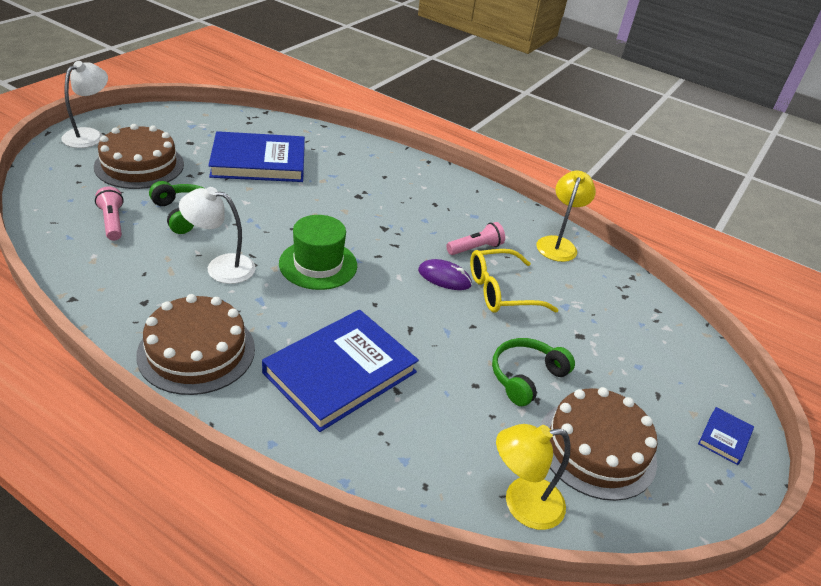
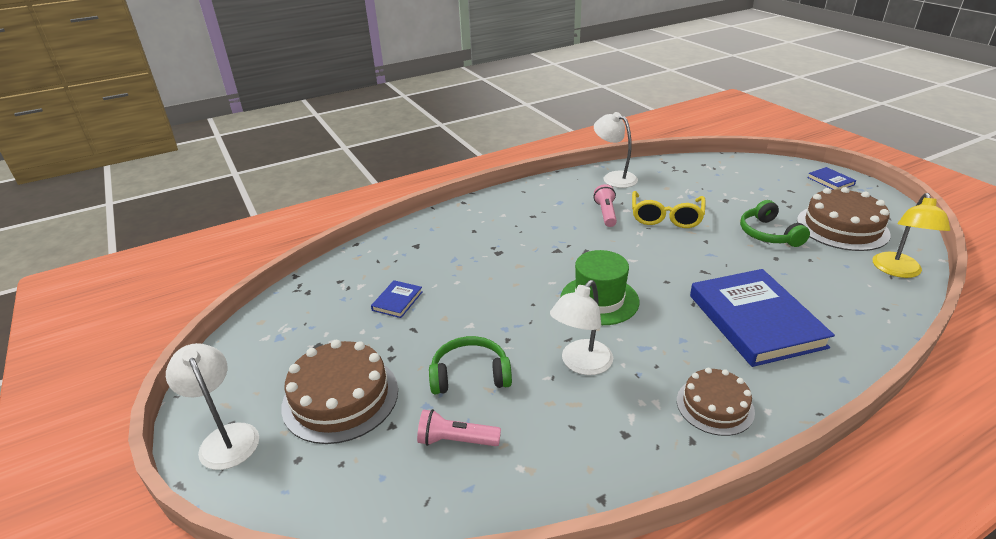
camera: 55 degrees left, 5 degrees down
brown cake [136,294,255,395] -> brown cake [677,368,755,436], size x0.62
blue book [208,131,305,182] -> blue book [371,280,423,318], size x0.43
purple mouse [418,259,472,290] -> none
yellow lamp [536,171,596,262] -> white lamp [594,112,638,188]

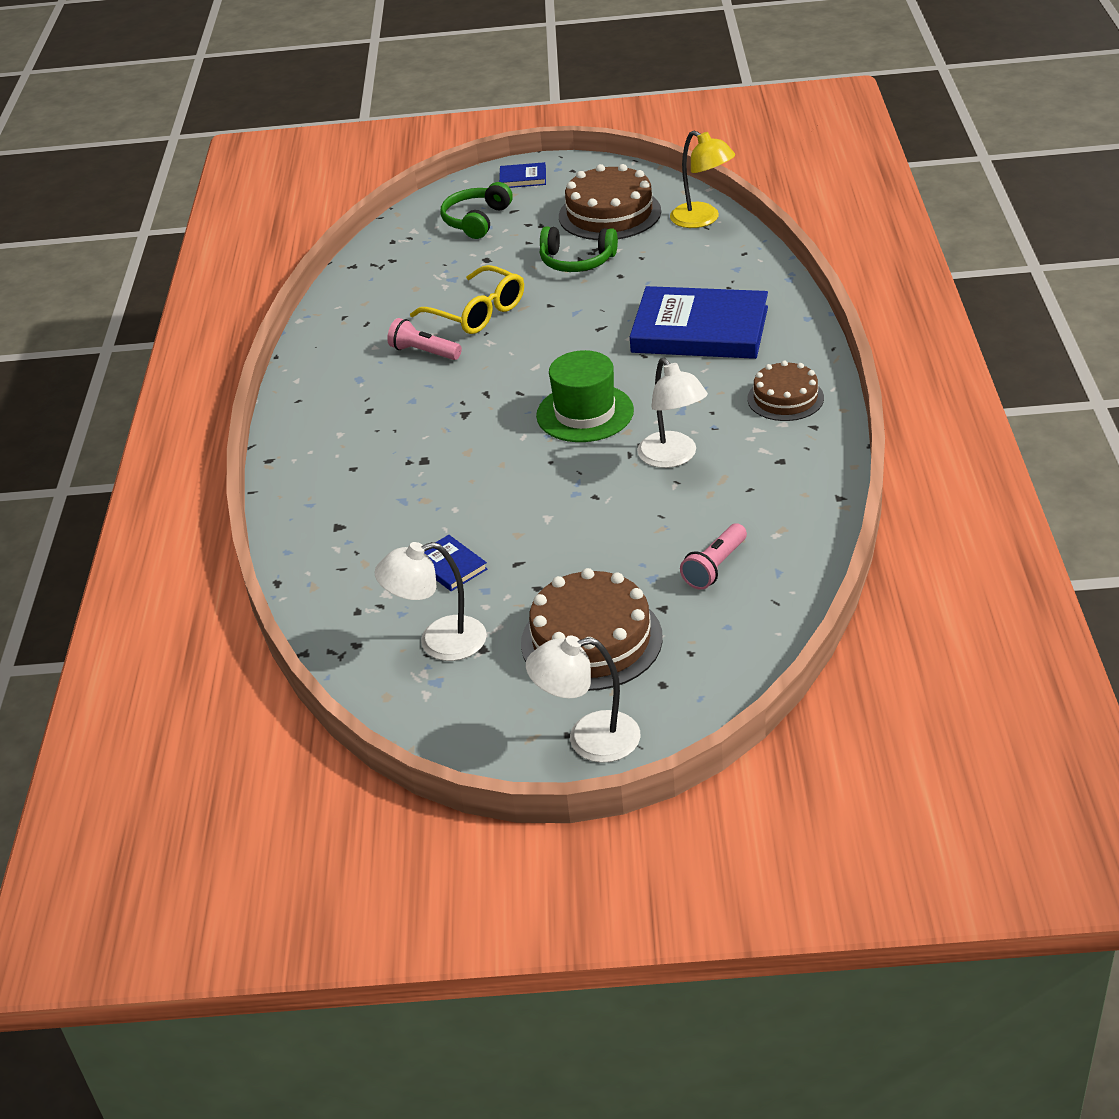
camera: 60 degrees left, 5 degrees up
green headphones [429,336,512,394] -> green headphones moved to [440,182,513,239]
white lamp [594,112,638,188] -> white lamp moved to [375,542,487,661]

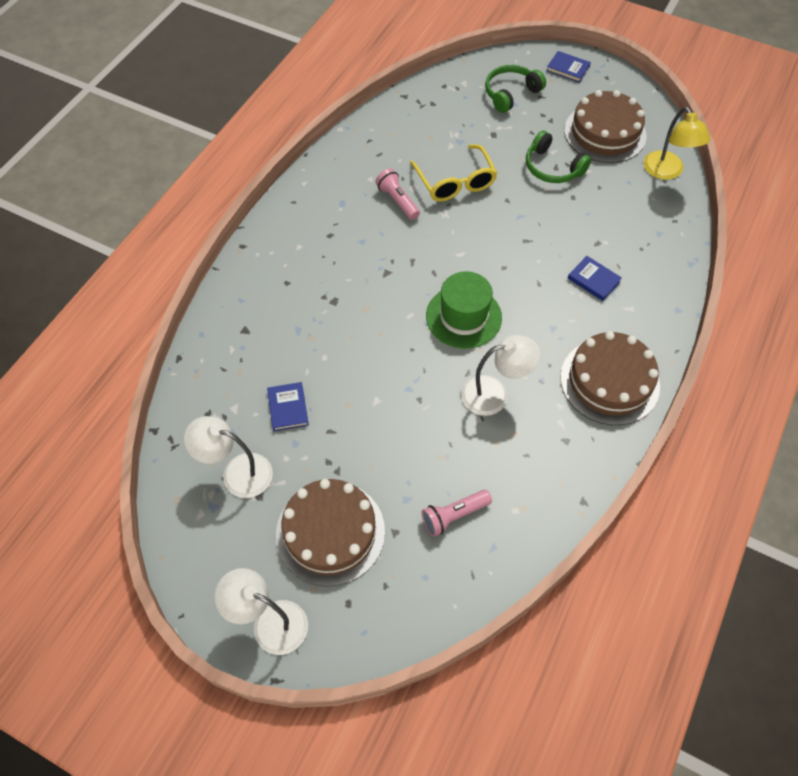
camera: 25 degrees right, 20 degrees up
blue book [630,286,768,359] -> blue book [568,256,622,301], size x0.43
white lamp [637,358,708,468] -> white lamp turned 105 degrees counterclockwise [461,335,540,416]
brown cake [747,361,824,421] -> brown cake [560,331,660,425], size x1.60

